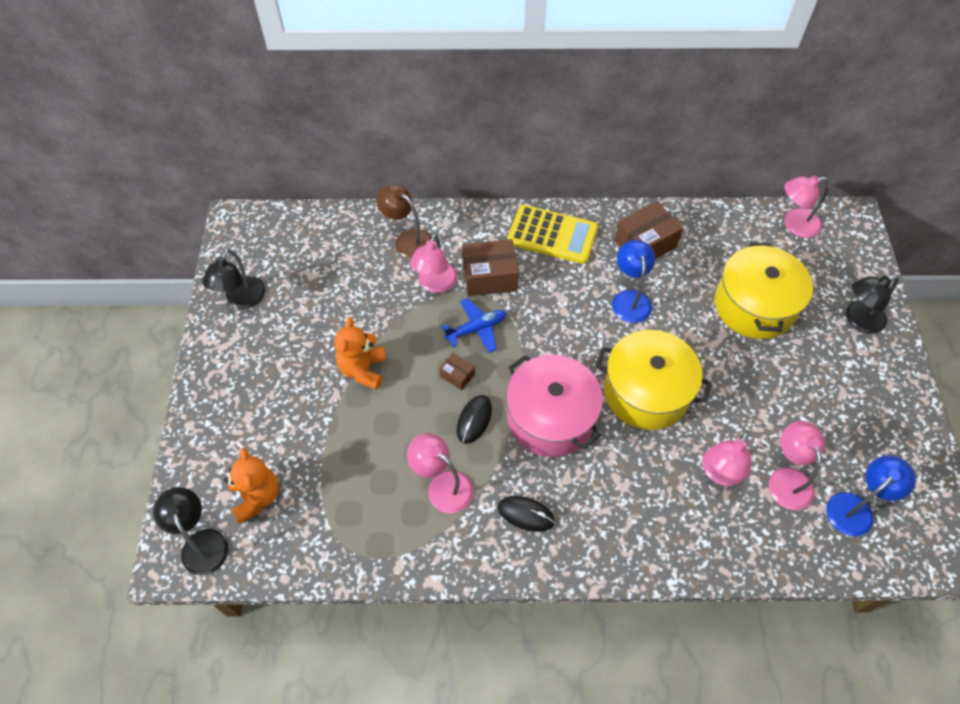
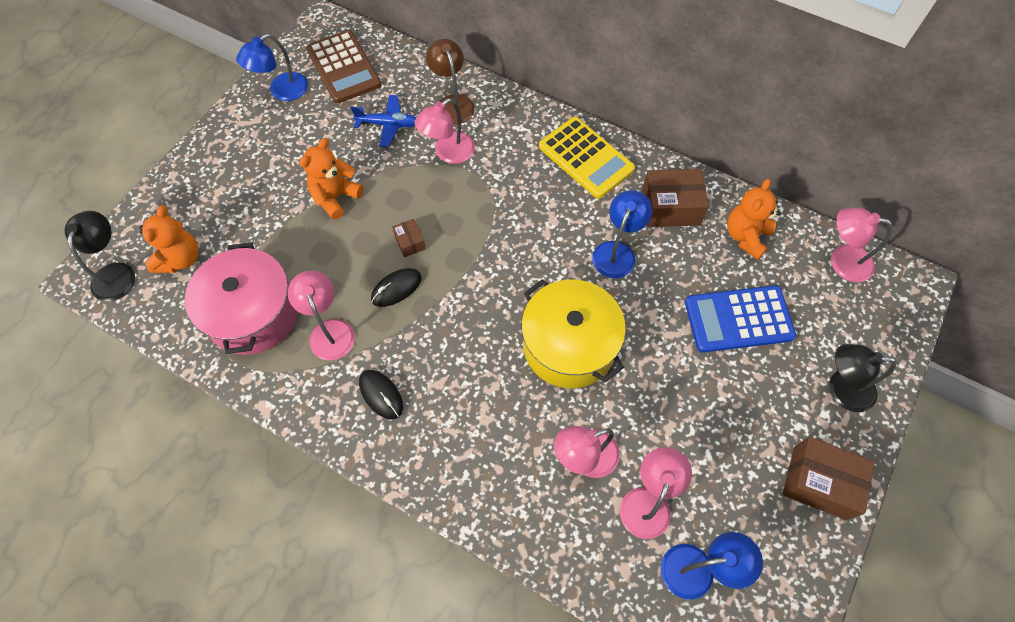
camera: 30 degrees right, 5 degrees up
black lamp [202,249,266,309] -> blue lamp [236,34,308,101]
blue plane [442,298,506,353] -> blue plane moved to [351,95,416,147]
brown box [462,239,519,296] -> brown box moved to [783,437,875,520]
pink pot [506,355,603,457] -> pink pot moved to [185,243,298,355]
yellow pot [715,242,813,339] -> blue calculator [685,285,796,353]
none -> brown calculator [306,30,381,103]
none -> orange teddy bear [727,179,781,260]

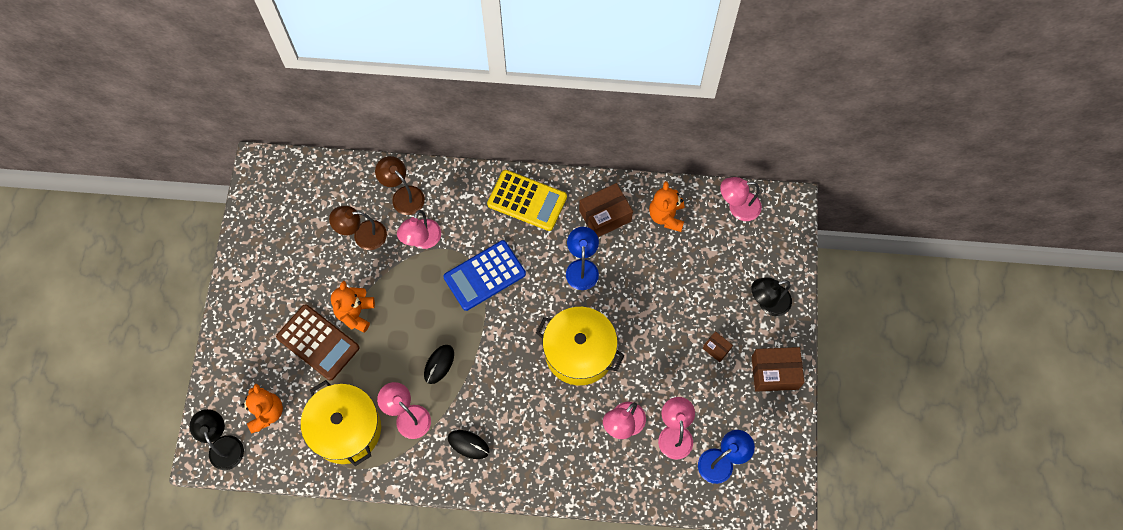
camera: 25 degrees left, 5 degrees up
pink pot [185,243,298,355] -> yellow pot [301,380,381,466]
blue lamp [236,34,308,101] -> none
brown calculator [306,30,381,103] -> brown calculator moved to [276,304,360,381]
blue plane [351,95,416,147] -> brown lamp [329,206,387,250]
brown box [392,219,426,257] -> brown box moved to [702,331,733,362]
blue calculator [685,285,796,353] -> blue calculator moved to [443,240,526,311]

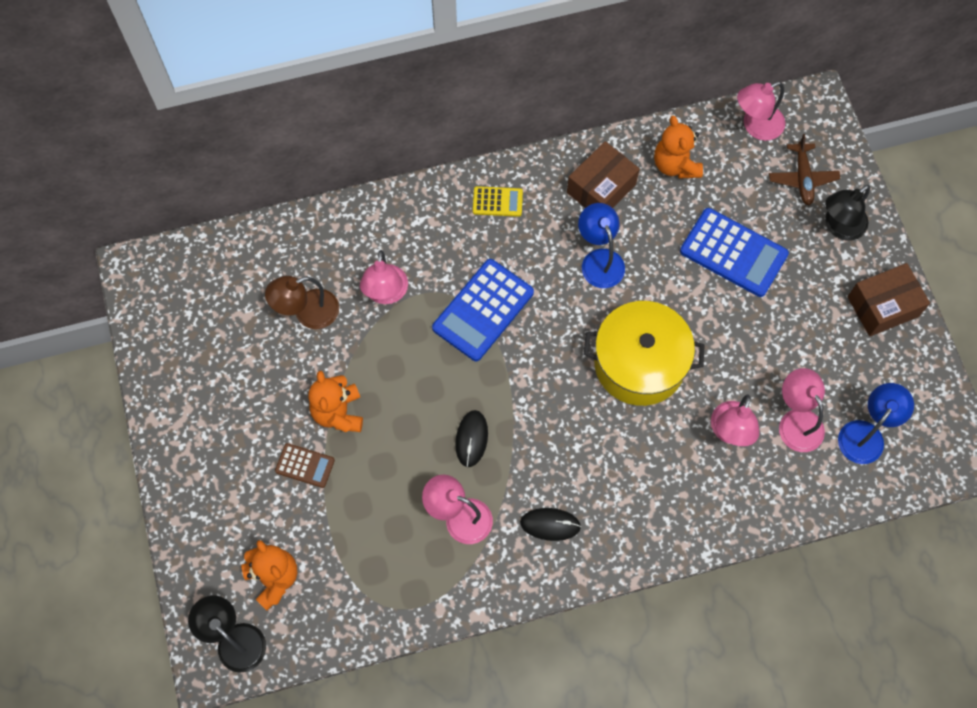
camera: 20 degrees left, 0 degrees up
brown calculator [276,304,360,381] -> brown calculator [275,443,335,488], size x0.52
yellow pot [301,380,381,466] -> none
brown lamp [375,156,425,215] -> none
yellow calculator [487,170,567,231] -> yellow calculator [473,186,523,217], size x0.52
brown box [702,331,733,362] -> none
none -> blue calculator [680,208,789,297]
none -> brown plane [769,134,841,205]

